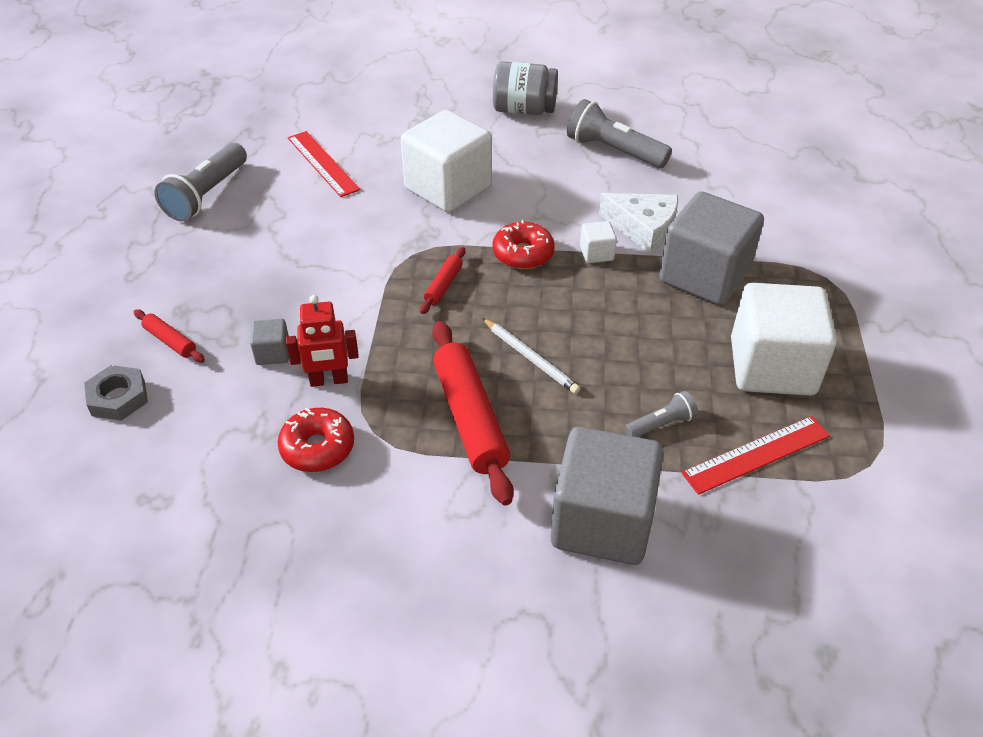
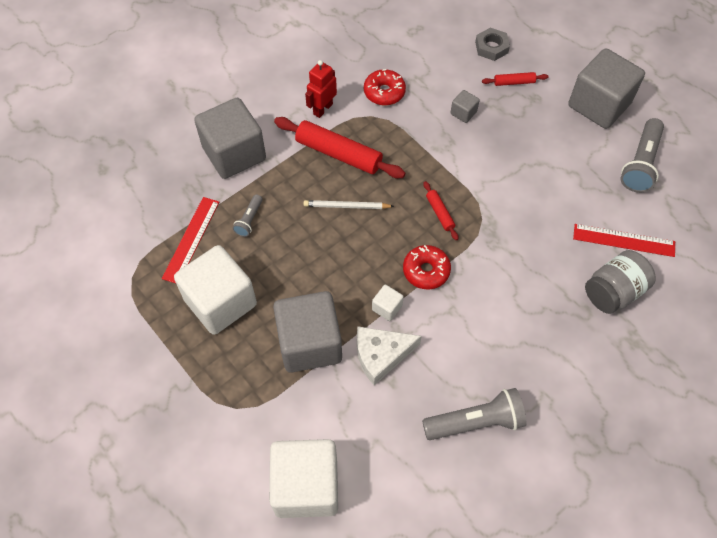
camera: 135 degrees right, 15 degrees up
grey flashlight [154,143,247,221] -> grey flashlight turned 135 degrees counterclockwise [621,118,664,193]
red robot [286,295,359,387] -> red robot moved to [305,60,337,118]
white cube [401,110,492,213] -> white cube moved to [269,439,338,518]
grey jar [493,61,558,115] -> grey jar moved to [585,250,656,314]
none -> grey cube [568,48,645,129]

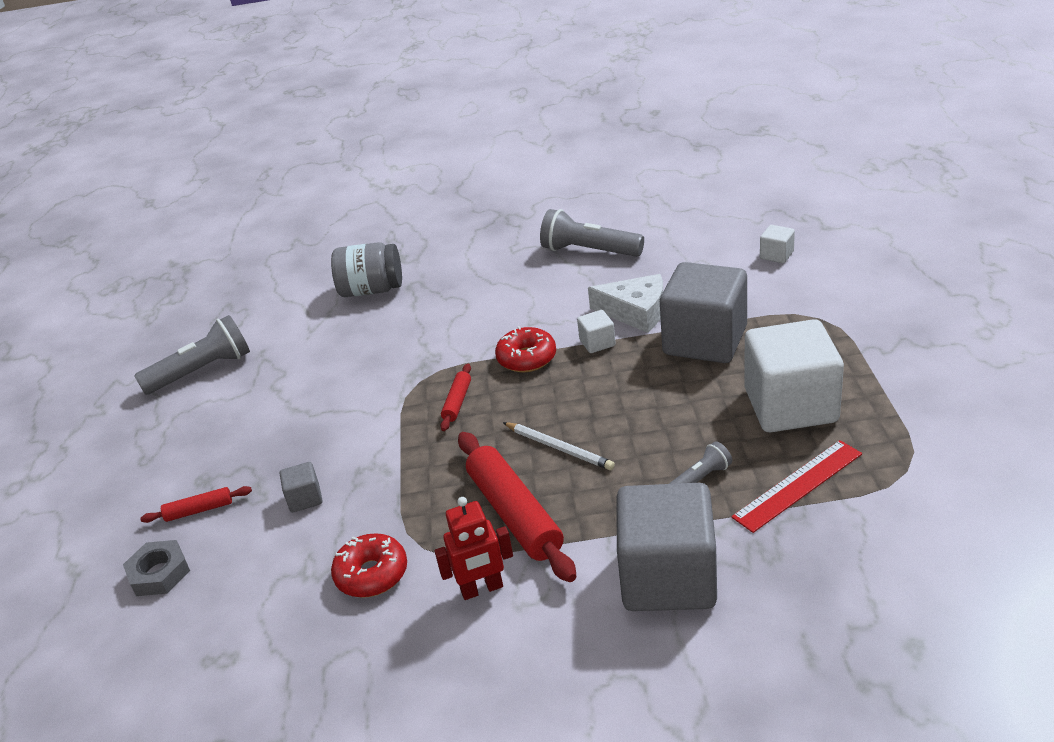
camera: 140 degrees left, 25 degrees down
white cube [269,439,338,518] -> white cube [760,225,795,263], size x0.42
red rolling pin [482,72,548,86] -> red rolling pin turned 45 degrees counterclockwise [140,486,252,523]
grey cube [568,48,645,129] -> none
red ruler [573,224,675,257] -> none

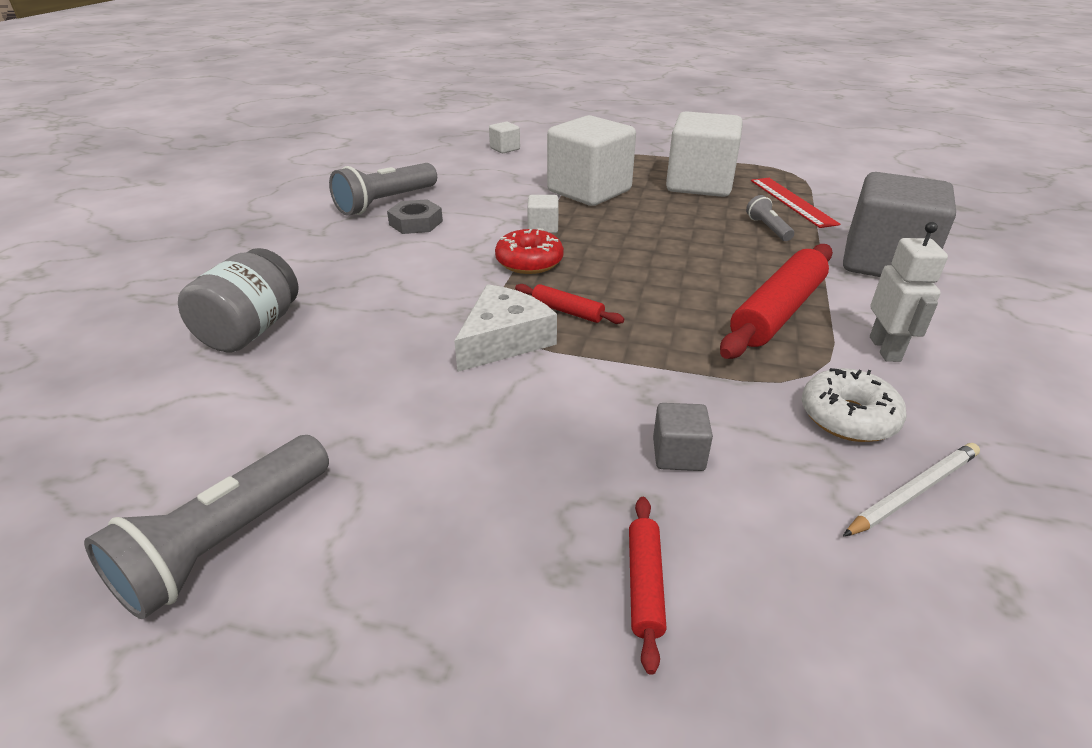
camera: 75 degrees left, 0 degrees up
grey nut [123,540,190,596] -> grey nut moved to [387,199,443,234]
grey flashlight [134,315,250,395] -> grey flashlight turned 135 degrees counterclockwise [84,435,329,619]
red donut [331,533,407,598] -> white donut [802,368,907,442]
red robot [435,497,513,600] -> white robot [870,222,948,362]
red rolling pin [458,432,576,582] -> red rolling pin turned 45 degrees counterclockwise [720,244,833,359]
white pencil [503,422,615,470] -> white pencil moved to [843,443,980,537]
white cheese [588,274,663,333] -> white cheese moved to [454,284,557,372]
grey cube [660,262,747,363] -> white cube [547,115,636,206]

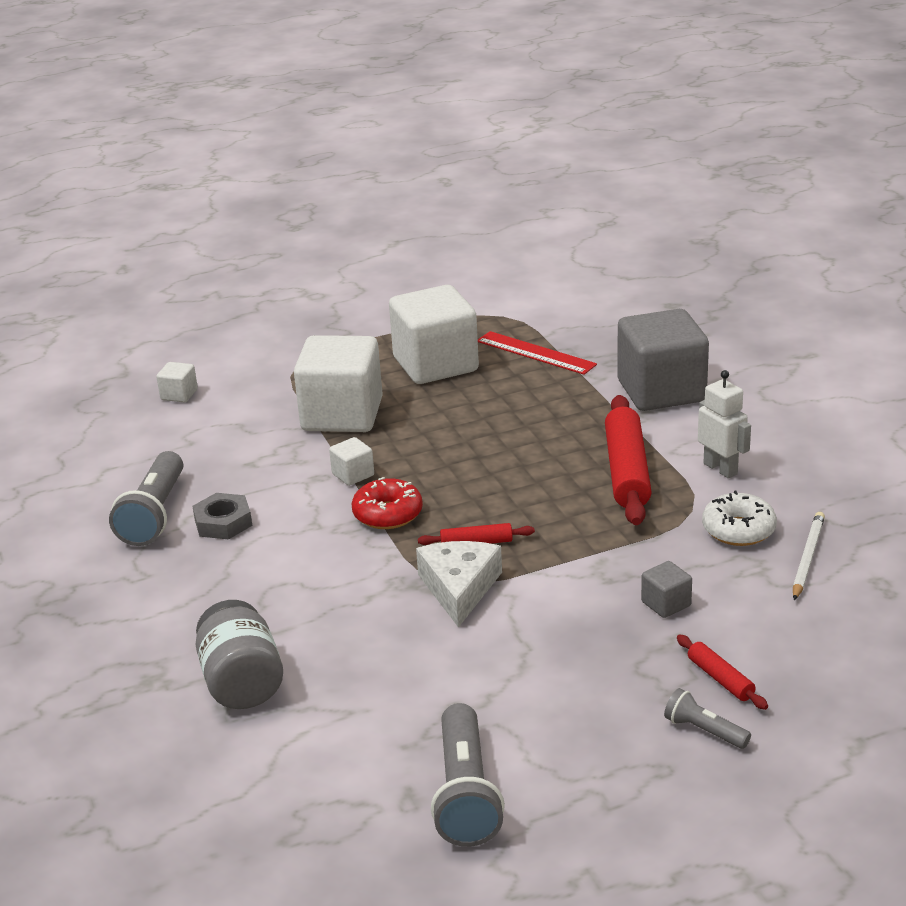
camera: 35 degrees left, 5 degrees down
grey flashlight [746,195,794,241] -> grey flashlight moved to [664,688,751,749]

